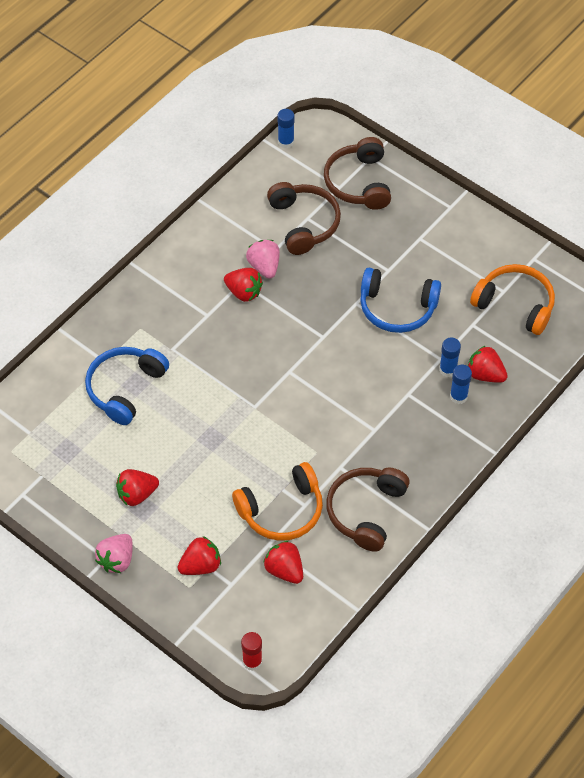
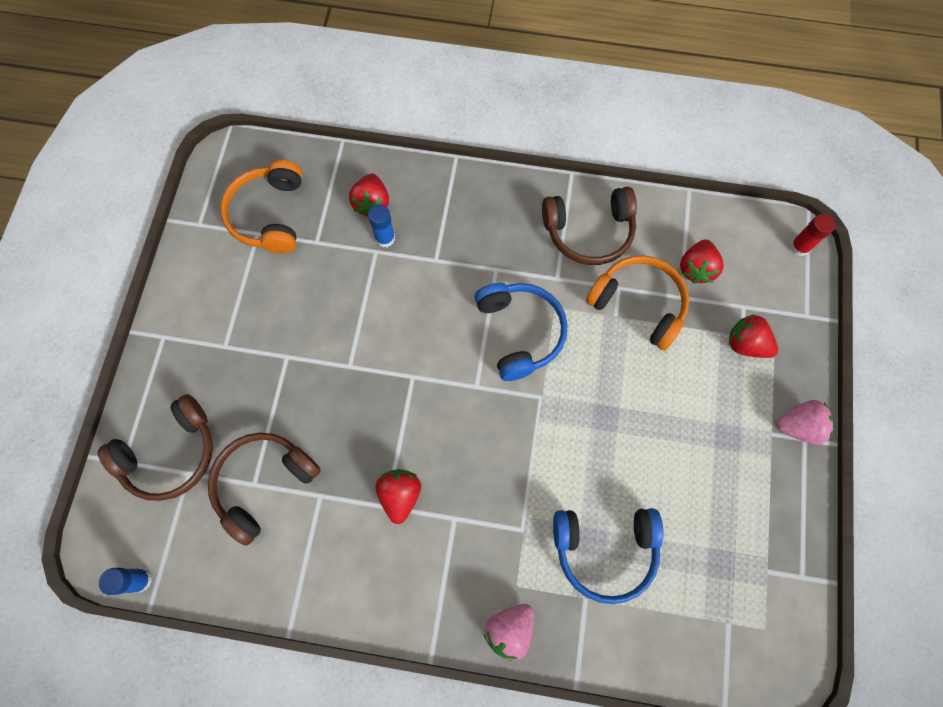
camera: 120 degrees left, 15 degrees up
red strawberry [116,469,159,506] -> none
pink strawberry [246,240,280,279] -> pink strawberry moved to [484,604,534,661]
blue headphones [360,268,441,333] -> blue headphones moved to [475,283,568,381]
blue glue stick [450,365,472,404] -> none

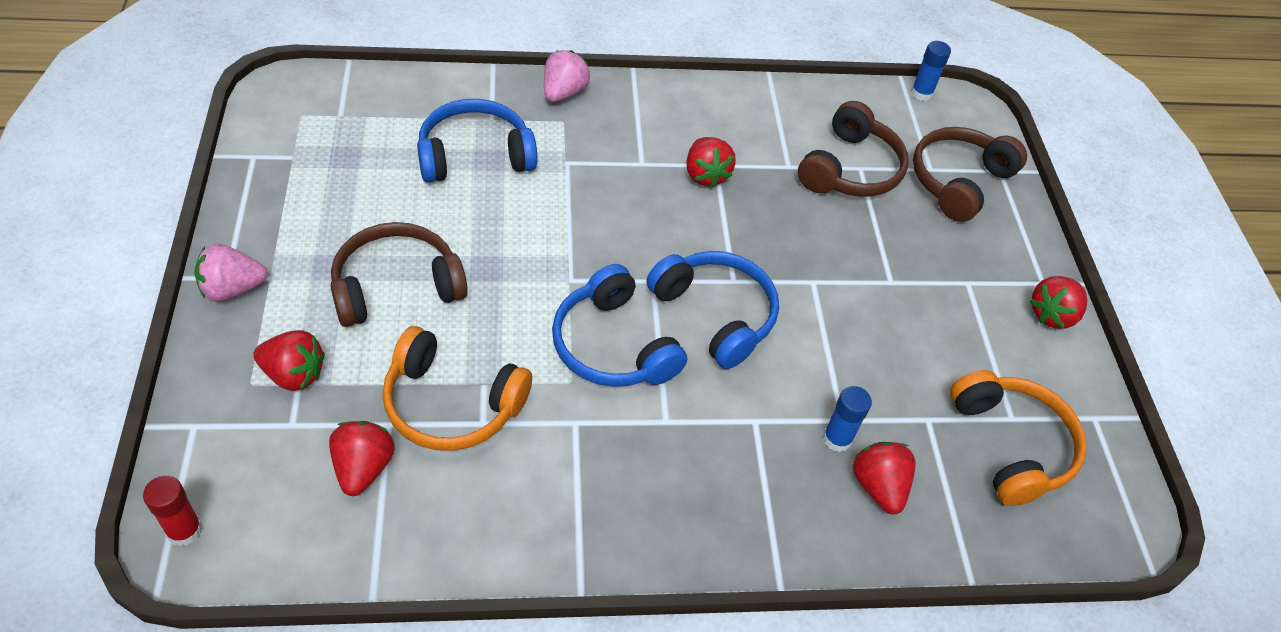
camera: 160 degrees right, 20 degrees down
brown headphones [542,187,637,265] -> brown headphones moved to [330,222,468,327]
none -> blue headphones [647,251,779,369]
none -> red strawberry [1030,276,1087,329]

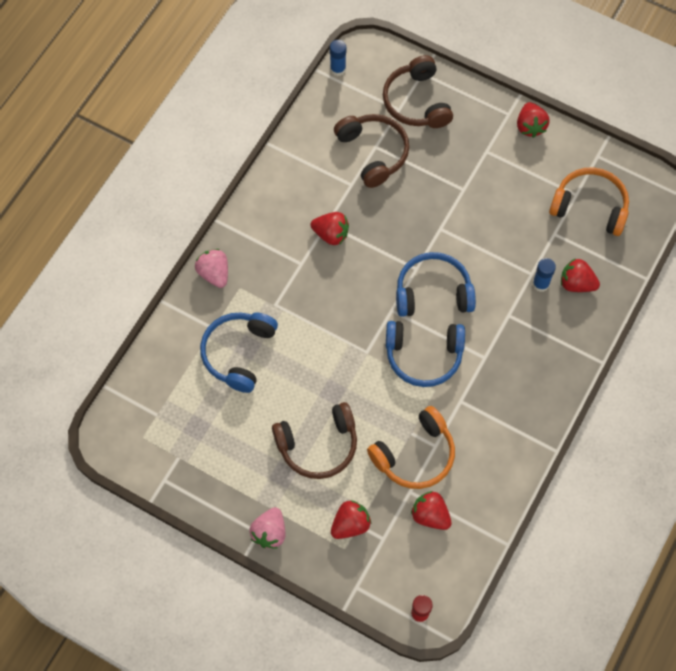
camera: 50 degrees left, 15 degrees up
brown headphones [330,222,468,327] -> brown headphones turned 120 degrees counterclockwise [272,402,357,479]

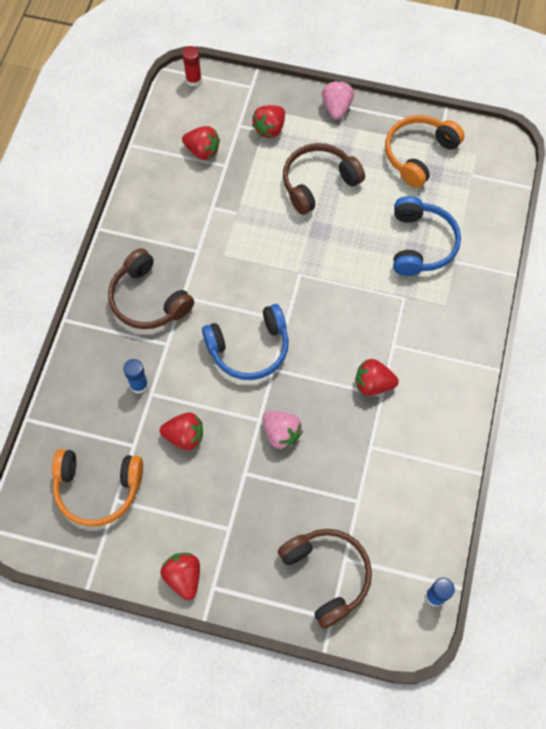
camera: 165 degrees right, 0 degrees up
pink strawberry [195,249,228,288] -> pink strawberry moved to [263,411,303,450]
brown headphones [334,114,409,188] -> brown headphones moved to [108,248,194,329]
orange headphones [367,406,455,489] -> orange headphones moved to [385,115,465,188]
blue headphones [386,321,465,387] -> none
red strawberry [561,258,600,292] -> red strawberry moved to [160,412,203,451]

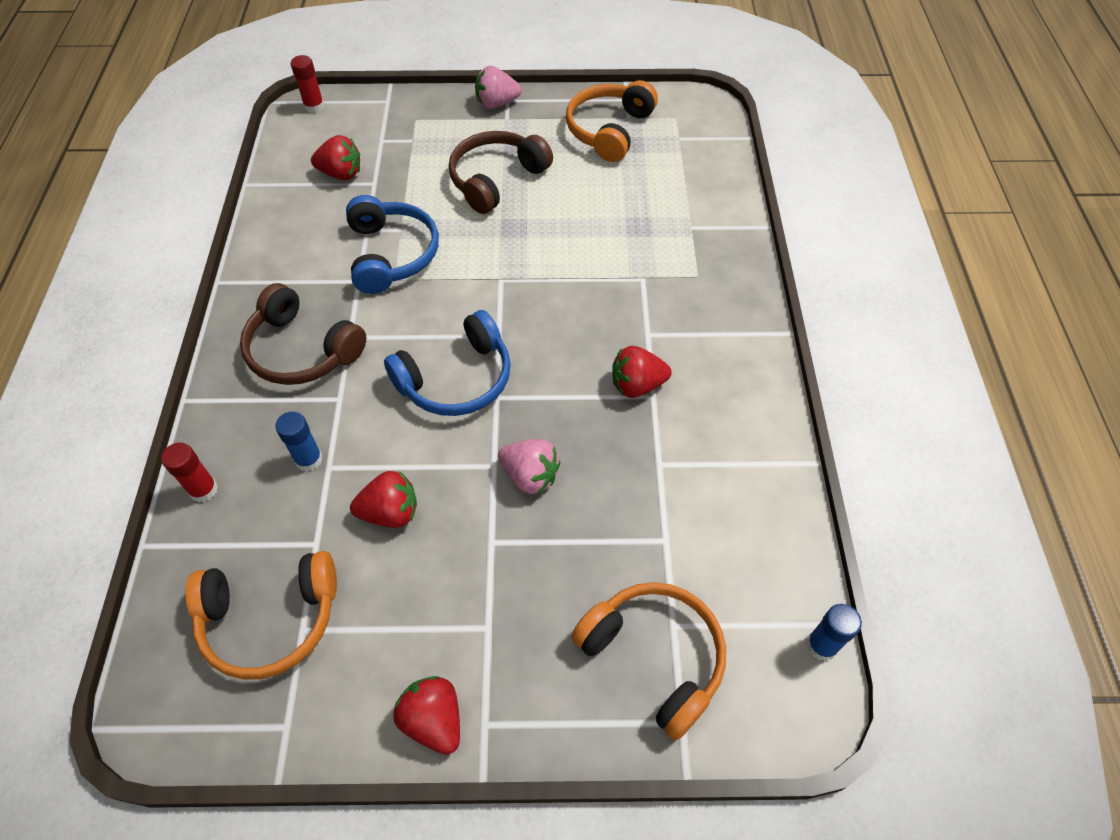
camera: 15 degrees left, 10 degrees down
red strawberry [252,105,285,138] -> none
brown headphones [278,529,372,629] -> orange headphones [571,582,726,740]
pink strawberry [322,81,354,120] -> pink strawberry turned 90 degrees counterclockwise [475,66,521,109]
blue headphones [393,196,461,276] -> blue headphones moved to [346,195,439,294]
none -> red glue stick [161,443,218,502]

